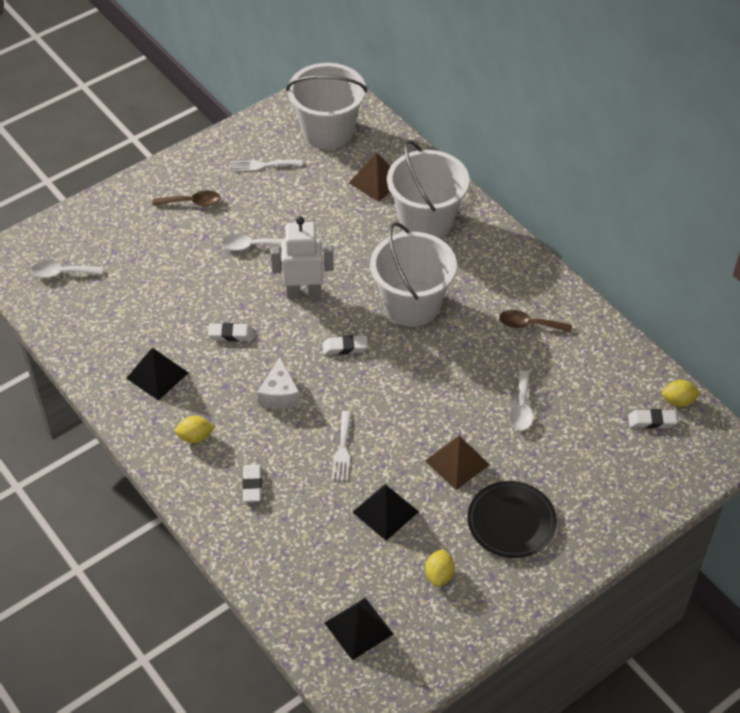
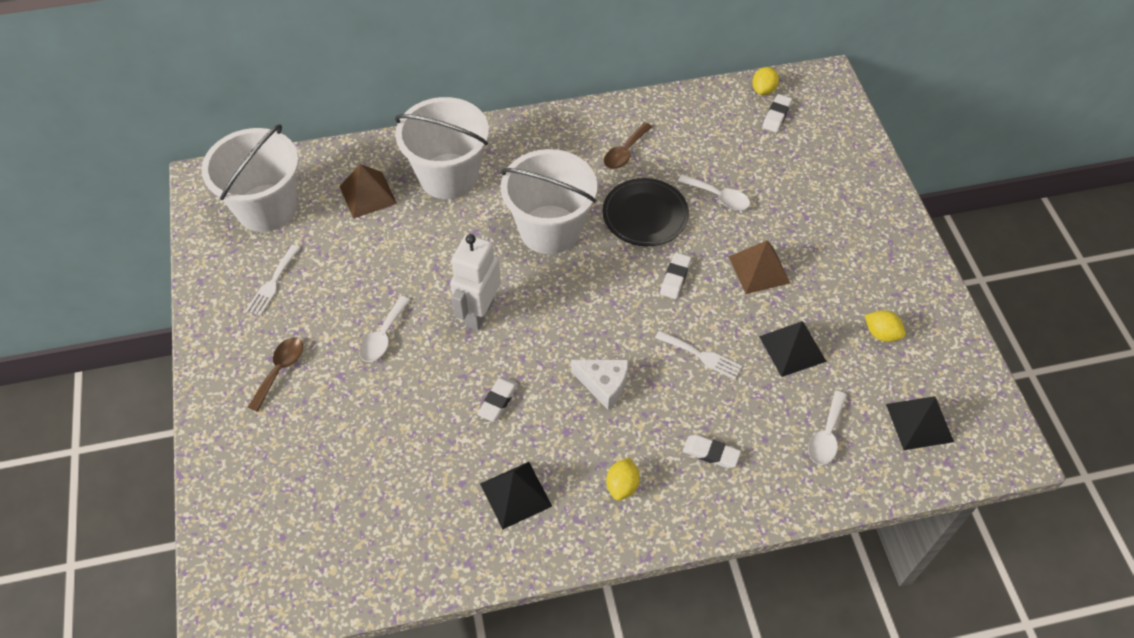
camera: 65 degrees left, 5 degrees up
white spoon [31,261,103,278] -> white spoon moved to [808,391,847,465]
white eraser [323,335,368,355] -> white eraser moved to [660,253,691,299]
black plate [467,481,557,558] -> black plate moved to [603,178,689,246]

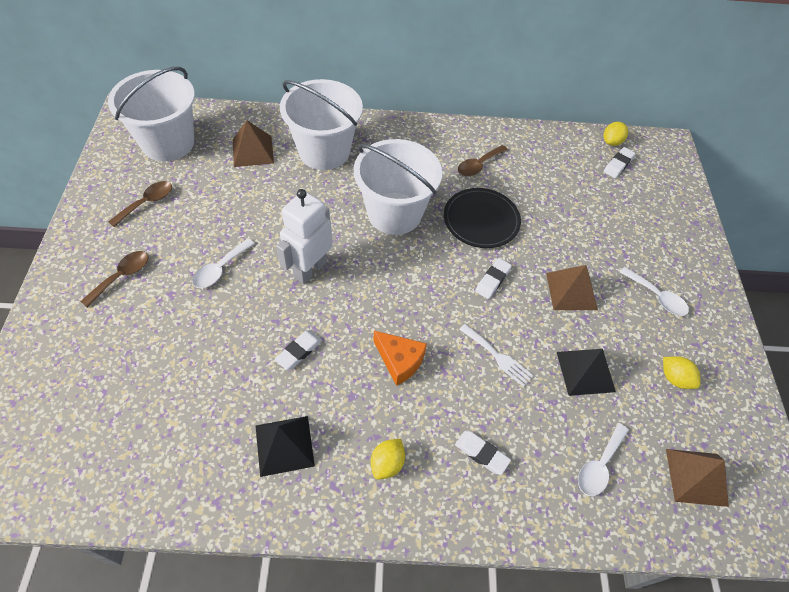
camera: 10 degrees right, 0 degrees up
white fork [246,245,300,316] -> brown spoon [108,181,172,227]
white cheese [571,360,628,410] -> orange cheese [373,331,427,386]
white spoon [678,174,750,210] -> white spoon moved to [620,267,689,316]
black pyramid [886,396,954,450] -> brown pyramid [666,449,729,507]

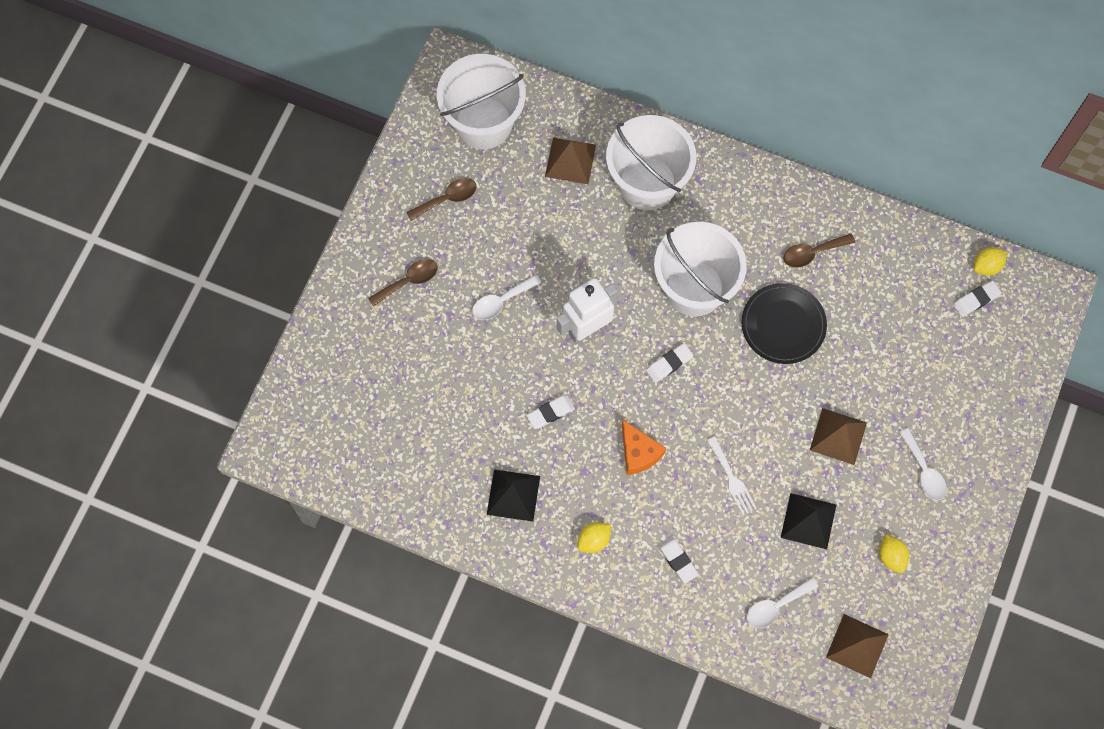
camera: 25 degrees right, 15 degrees up
white eraser [475,258,512,299] -> white eraser moved to [646,343,693,383]

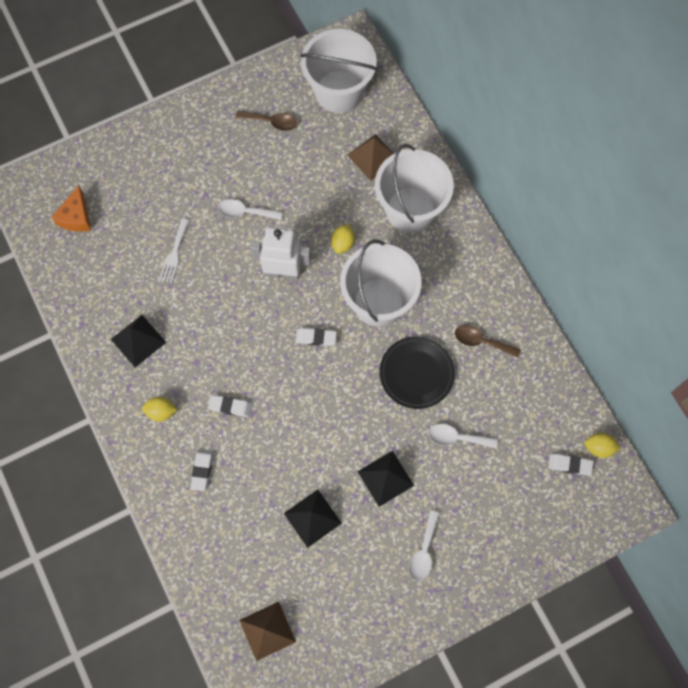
camera: 40 degrees right, 0 degrees up
brown spoon [368,259,438,307] -> none
white eraser [526,395,575,429] -> white eraser moved to [208,395,252,417]
orange cheese [622,420,666,475] -> orange cheese moved to [52,186,91,232]
white fork [707,436,757,516] -> white fork moved to [159,218,189,283]
white spoon [747,577,818,628] -> white spoon moved to [428,424,498,448]
brown pyramid [810,408,867,465] -> black pyramid [357,451,414,507]
yellow lemon [879,534,909,573] -> yellow lemon moved to [331,224,355,254]

